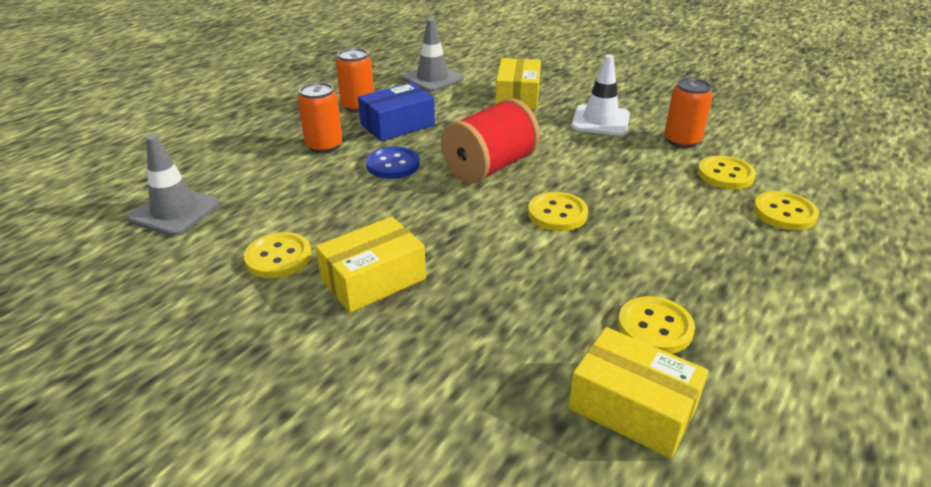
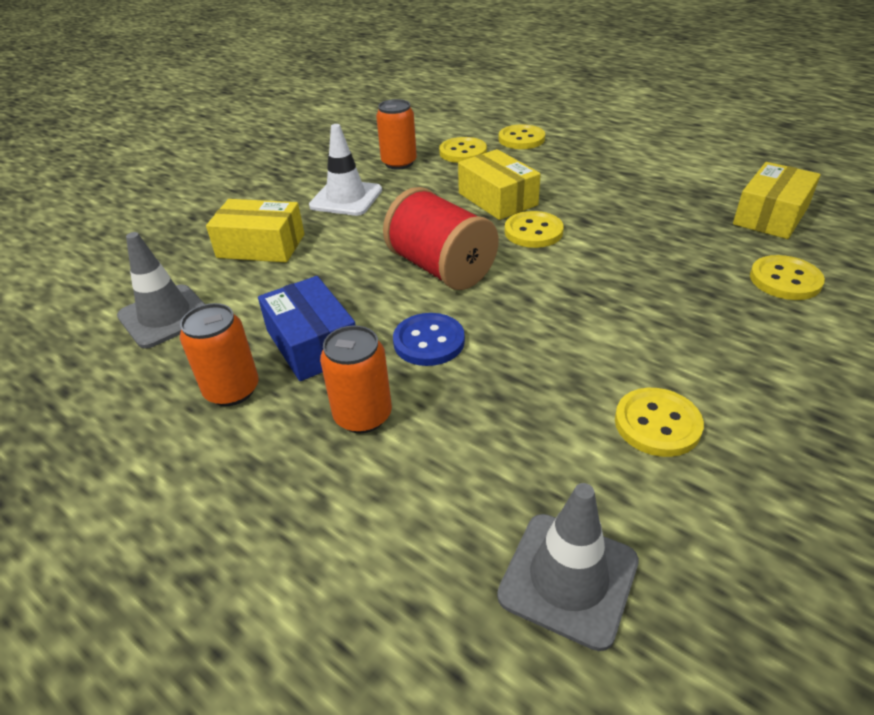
camera: 85 degrees left, 5 degrees up
yellow box [316,217,426,313] -> yellow box moved to [458,149,541,220]
yellow button [618,296,695,354] -> yellow button moved to [750,255,825,300]

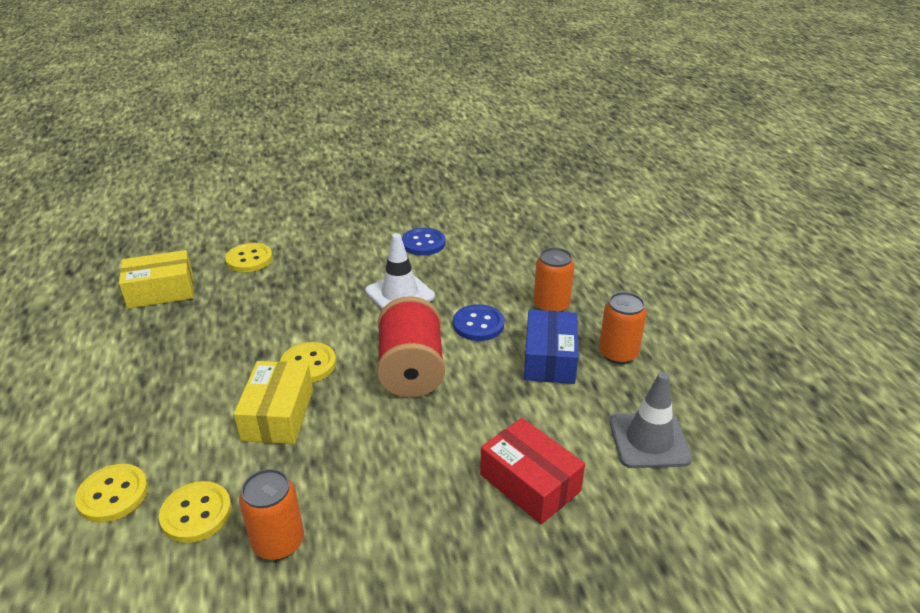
camera: 145 degrees left, 5 degrees down
yellow box [206,199,304,263] -> red box [480,418,585,524]
white traffic cone [309,124,382,216] -> white traffic cone moved to [365,233,435,309]
grey traffic cone [497,483,639,651] -> none
yellow button [615,388,704,457] -> blue button [402,228,445,256]

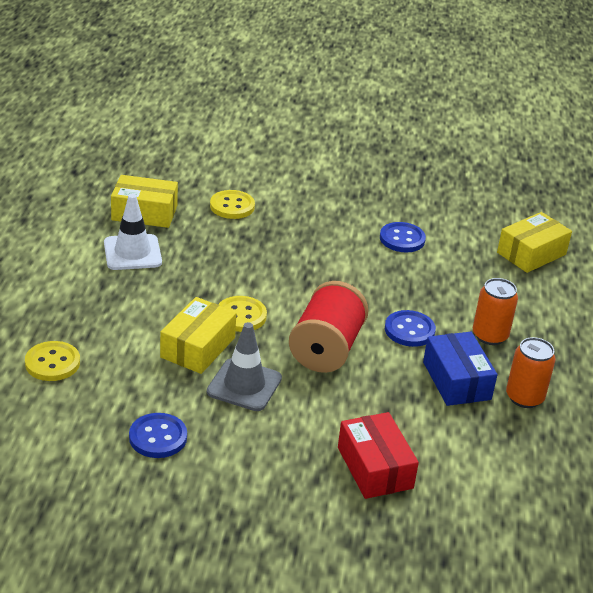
camera: 20 degrees right, 0 degrees up
yellow button [159,481,232,543] -> none
orange can [239,469,304,560] -> blue button [129,413,187,458]
white traffic cone [365,233,435,309] -> white traffic cone moved to [104,194,162,270]
blue box [524,310,578,384] -> blue box turned 45 degrees counterclockwise [423,332,497,406]
grey traffic cone [610,372,692,468] -> grey traffic cone moved to [207,322,282,411]
none -> yellow box [497,212,572,273]

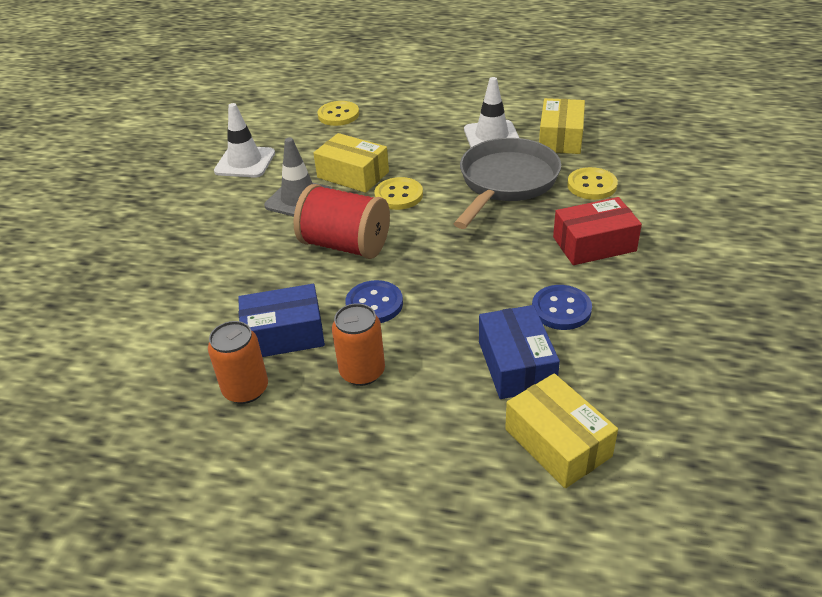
camera: 100 degrees right, 5 degrees up
blue button [129,413,187,458] -> white traffic cone [214,103,275,178]
red box [338,412,419,499] -> red box moved to [553,197,642,265]
none -> grey pan [454,138,561,229]
none -> blue box [479,305,560,399]

